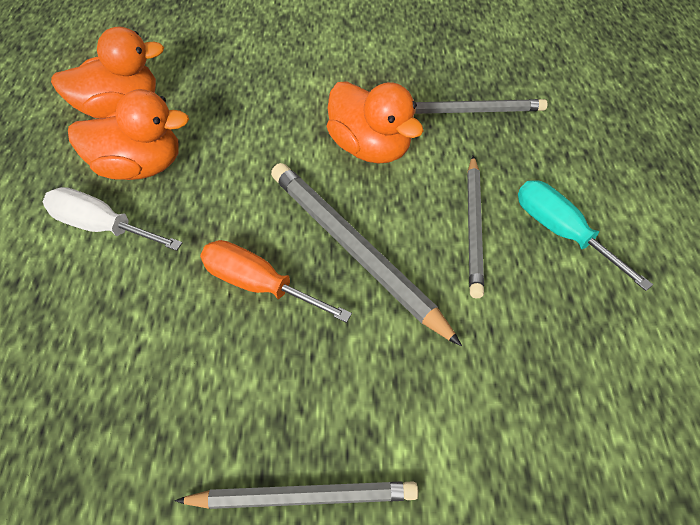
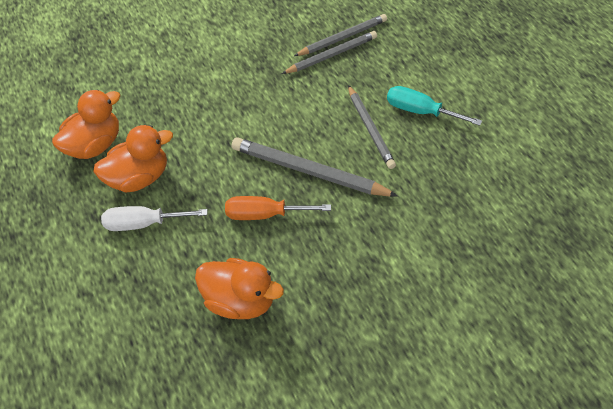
camera: 20 degrees left, 0 degrees up
grey pencil [175,481,418,509] -> grey pencil moved to [294,14,387,56]
orange duck [327,81,424,164] -> orange duck moved to [195,258,284,319]

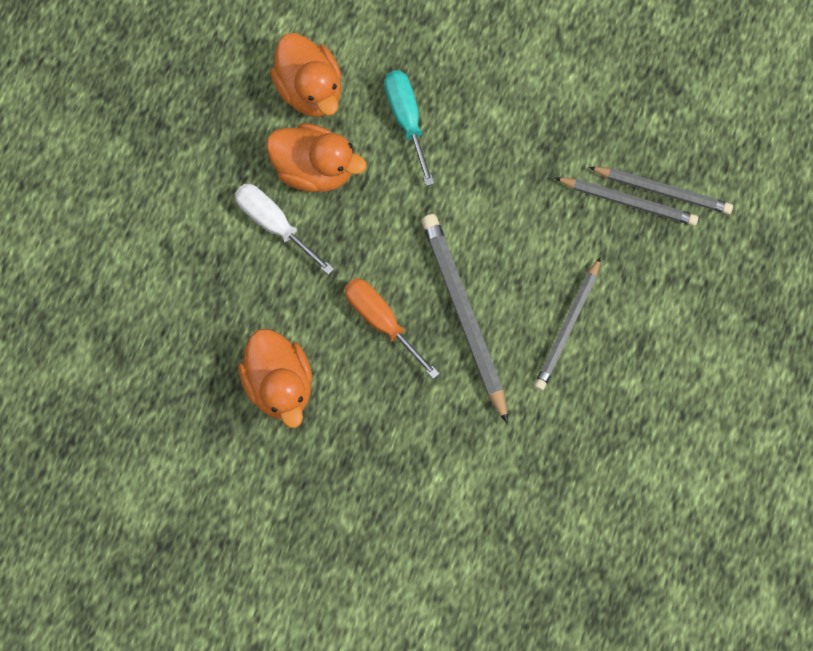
camera: 40 degrees right, 20 degrees up
orange duck [52,90,121,159] -> orange duck turned 60 degrees clockwise [270,33,341,117]
turquoise screwdriver [387,86,482,126] -> turquoise screwdriver moved to [384,70,434,186]

